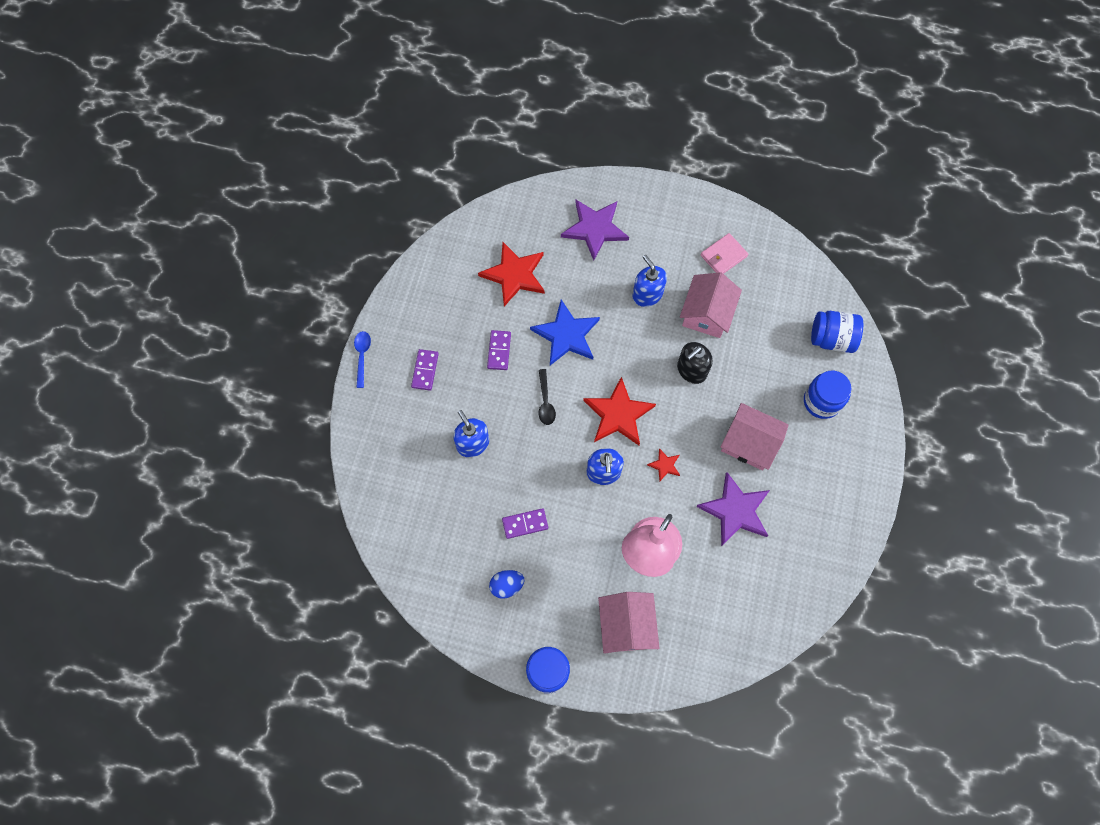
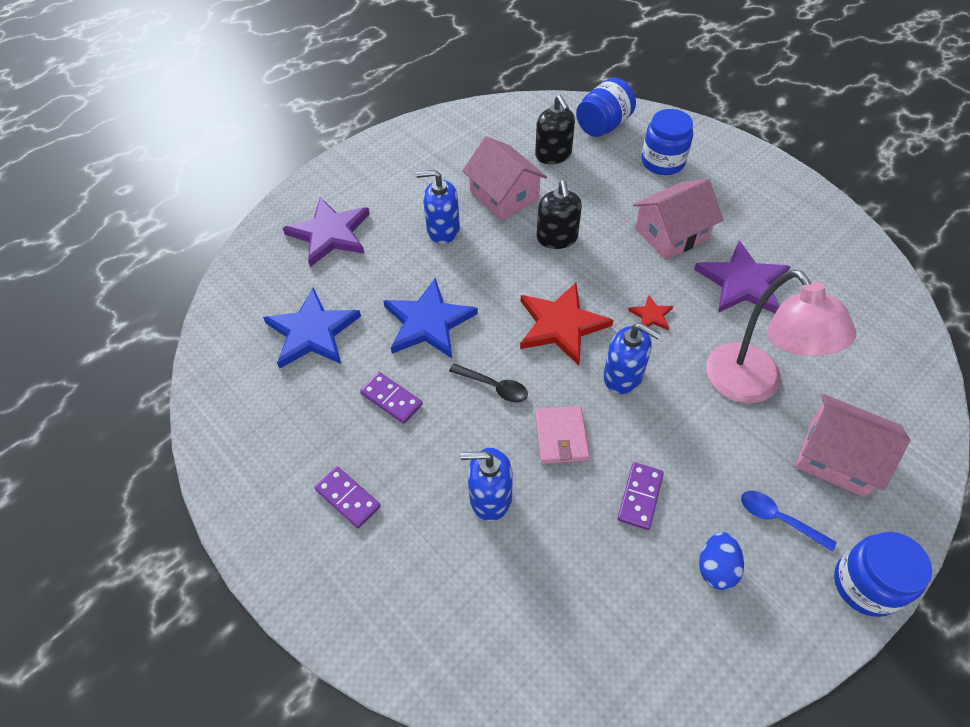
camera: 55 degrees left, 15 degrees down
blue spoon [354,331,371,388] -> blue spoon moved to [741,491,837,552]
red star [478,242,545,306] -> blue star [263,287,361,369]
pink wallet [701,233,748,274] -> pink wallet moved to [535,406,590,464]
none -> black soap dispenser [535,95,575,164]

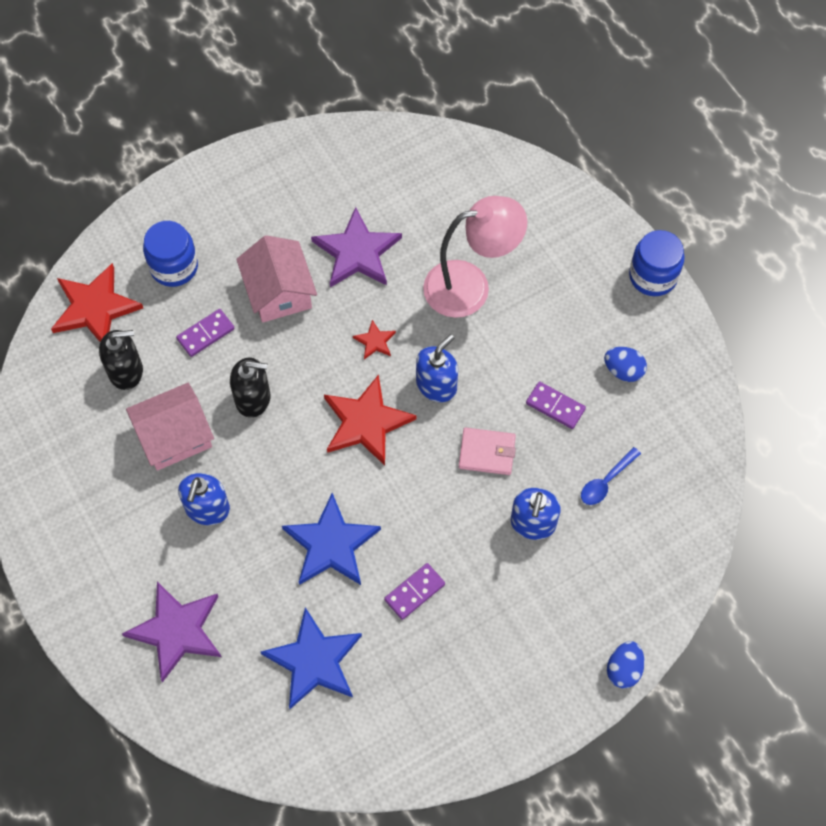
camera: 80 degrees left, 10 degrees up
purple domino [314,466,381,528] -> purple domino moved to [176,309,235,357]
black spoon [449,363,528,402] -> none
blue jar [576,78,636,137] -> red star [51,263,143,342]
blue spoon [741,491,837,552] -> blue spoon moved to [581,447,641,505]
pink house [796,394,910,497] -> none
none -> blue egg [607,641,645,688]

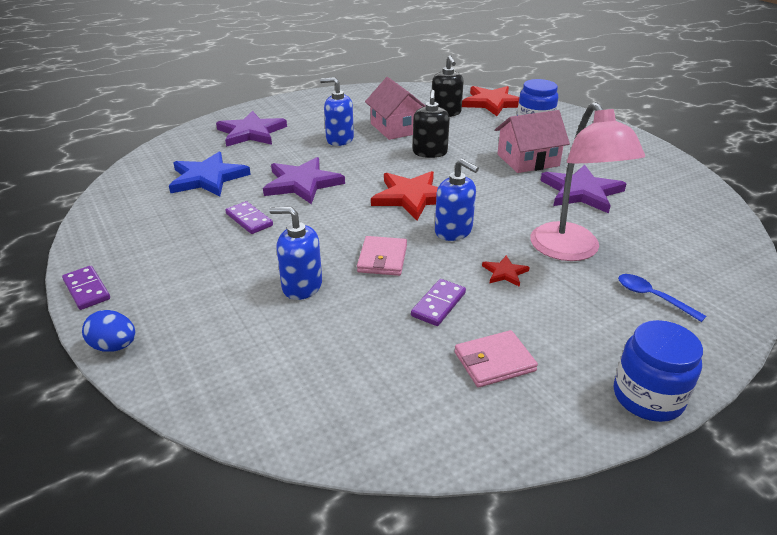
camera: 90 degrees right, 30 degrees down
purple domino [176,309,235,357] -> purple domino moved to [62,266,110,310]
blue star [282,493,381,585] -> purple star [263,157,345,204]
red star [353,320,396,359] -> red star moved to [482,255,529,287]
blue spoon [581,447,641,505] -> blue spoon moved to [618,274,706,322]
blue egg [604,347,647,382] -> pink wallet [455,330,538,388]

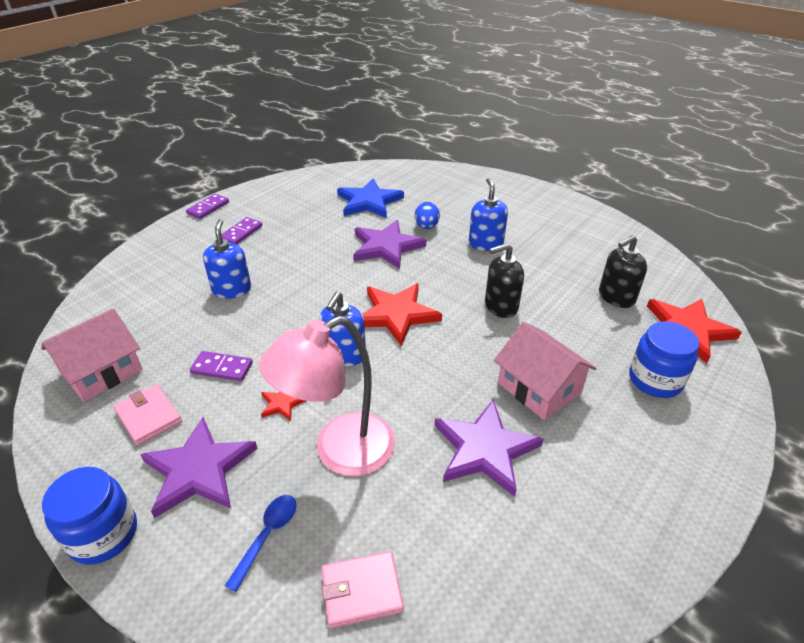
camera: 70 degrees right, 5 degrees up
blue egg [82,310,135,352] -> blue egg moved to [415,202,440,229]
purple star [216,111,287,147] -> purple star moved to [140,417,258,518]
purple domino [225,201,273,234] -> purple domino moved to [222,217,262,245]
pink wallet [357,236,407,276] -> pink wallet moved to [321,551,404,629]
pink house [365,77,426,140] -> pink house moved to [41,308,143,402]

